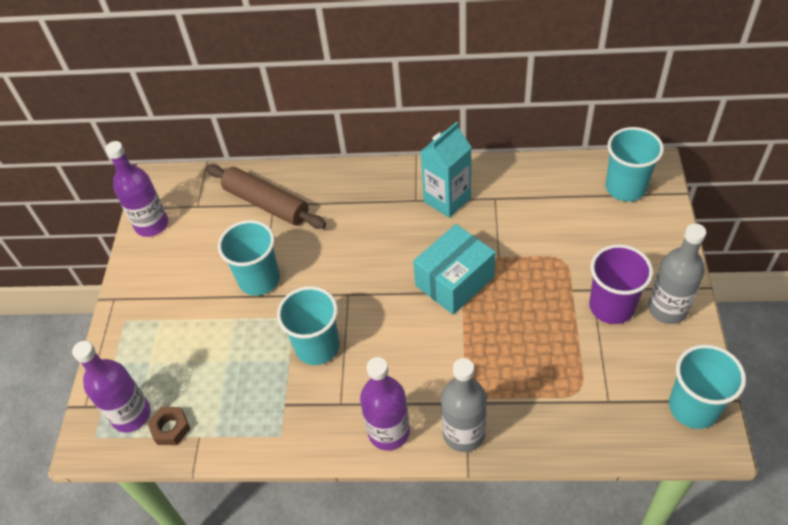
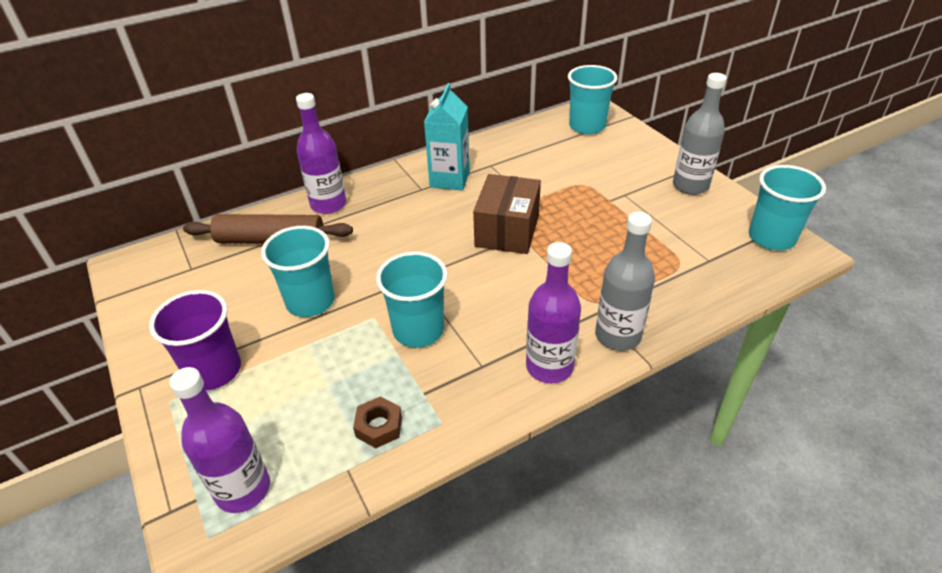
camera: 35 degrees left, 10 degrees down
purple bottle [105,141,168,237] -> purple bottle moved to [296,93,346,214]
brown nut [147,407,190,445] -> brown nut moved to [353,396,402,448]
turquoise box [413,224,496,315] -> brown box [473,174,541,254]
purple cup [589,244,653,324] -> purple cup moved to [149,290,241,390]

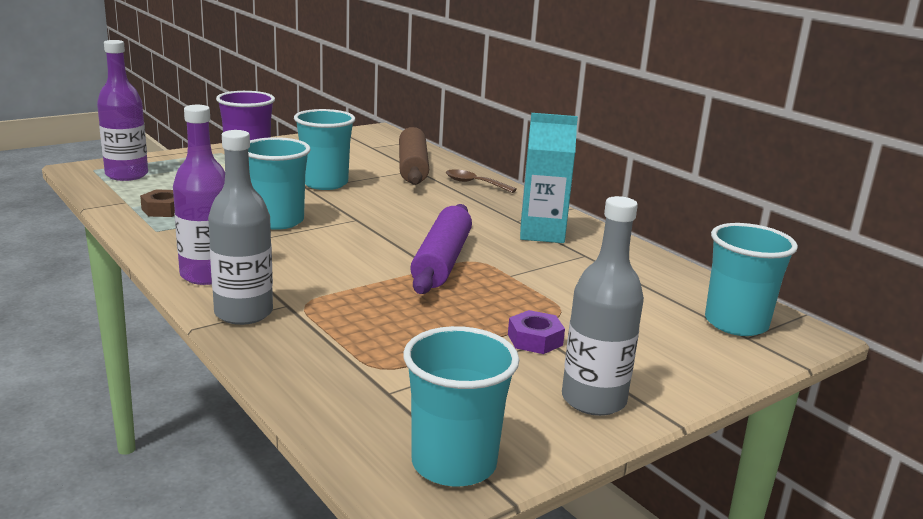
camera: 80 degrees right, 20 degrees down
purple bottle [296,93,346,214] -> brown spoon [446,169,517,193]
brown box [473,174,541,254] -> purple rolling pin [410,204,472,294]
none -> purple nut [508,310,565,354]

